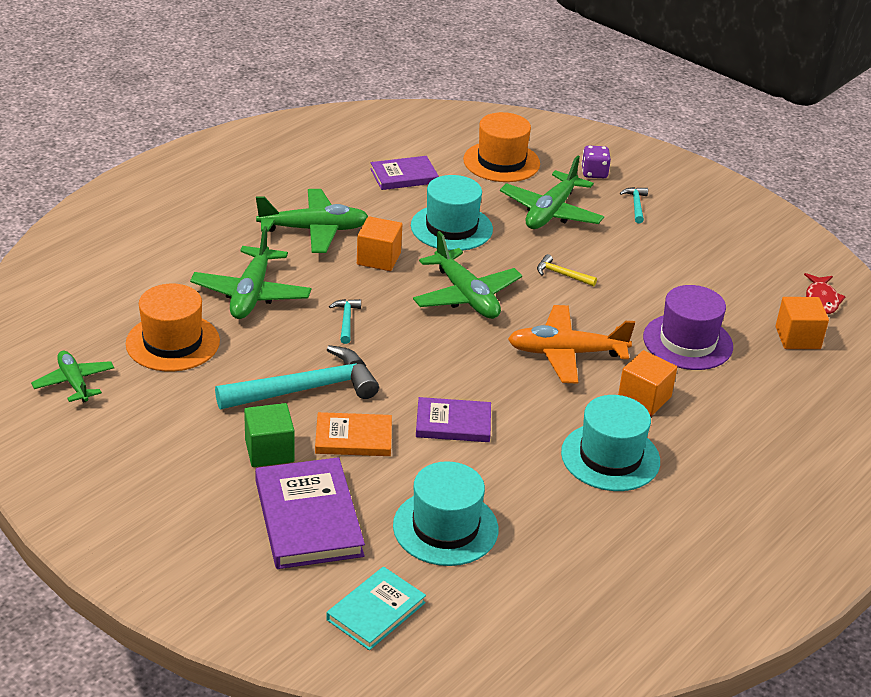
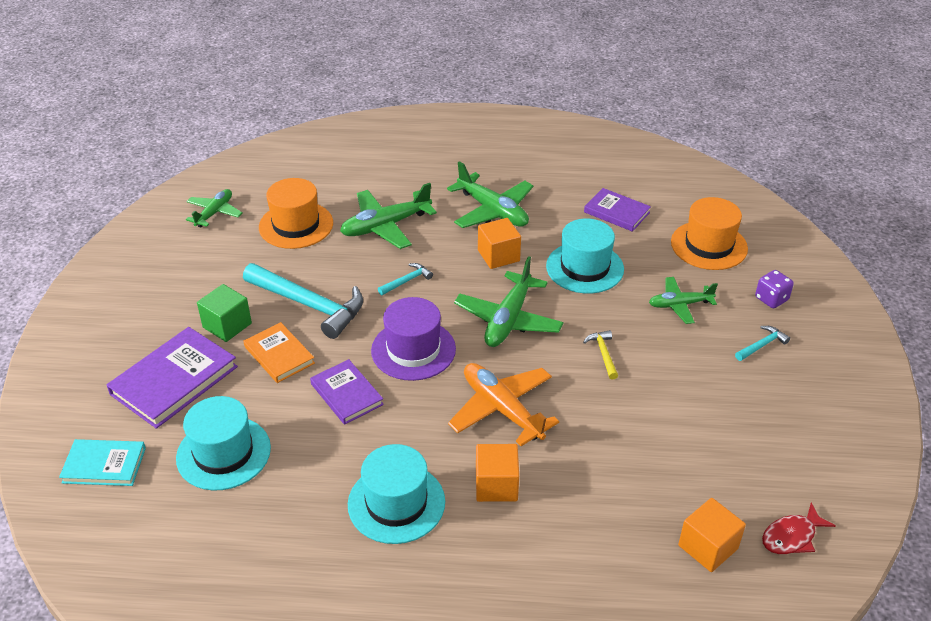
camera: 55 degrees right, 5 degrees up
green plane [500,155,604,229] -> green plane [649,277,718,324], size x0.63
purple hat [643,285,733,370] -> purple hat moved to [371,297,456,381]

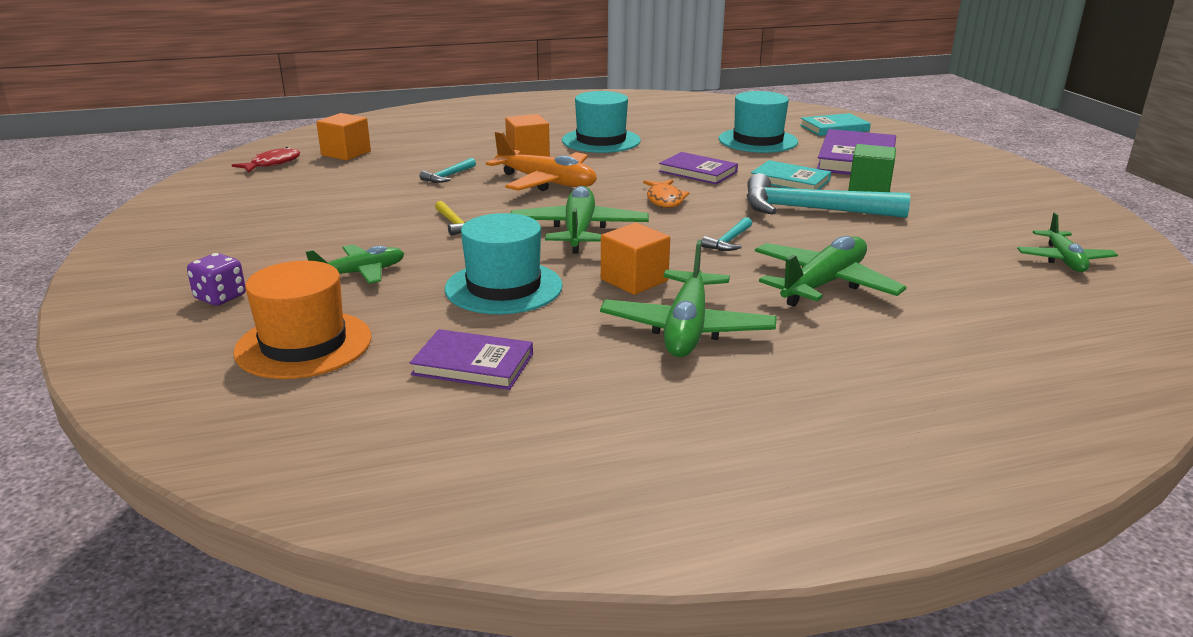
camera: 160 degrees right, 15 degrees down
orange book [244,322,315,383] -> turquoise book [751,160,831,190]
orange hat [259,178,333,249] -> none
purple hat [371,297,456,381] -> orange fish [643,180,689,208]
green plane [447,161,533,228] -> green plane turned 105 degrees counterclockwise [600,240,777,357]
turquoise hammer [735,326,790,361] -> turquoise hammer moved to [420,158,476,183]

